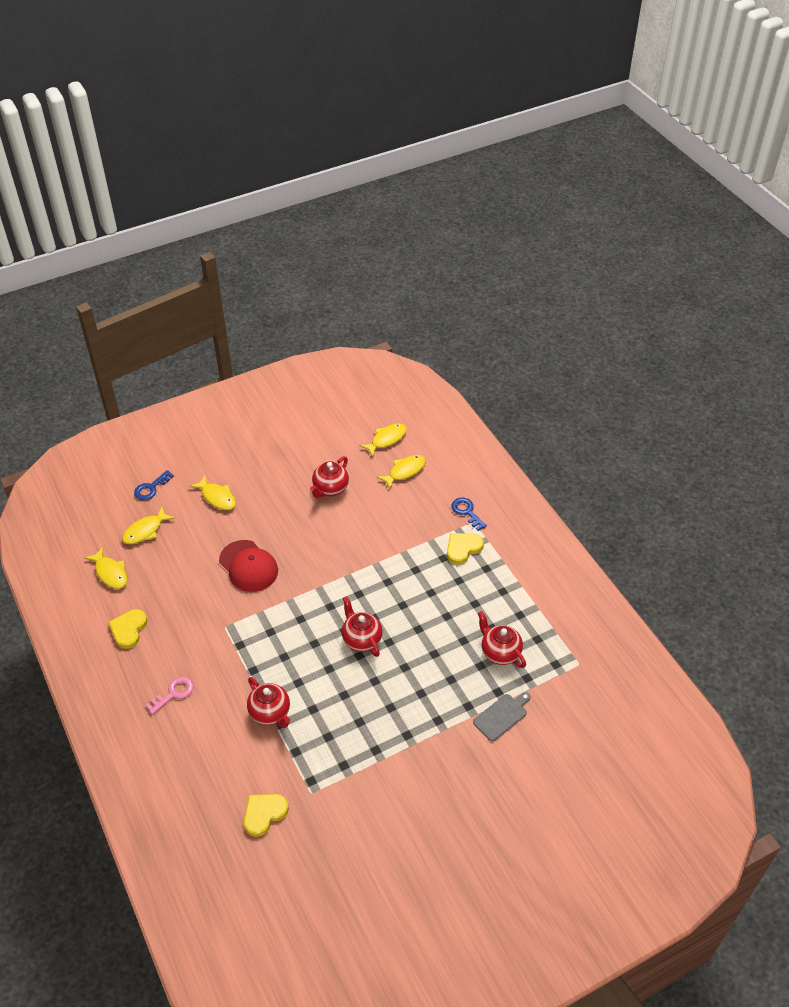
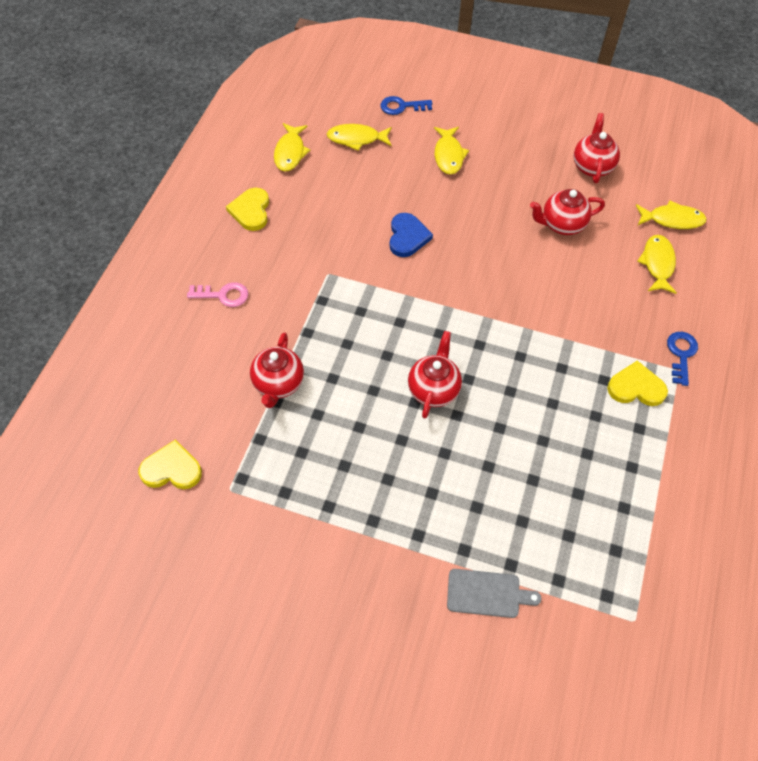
camera: 45 degrees right, 10 degrees up
yellow heart [108,609,148,649] -> yellow heart turned 60 degrees counterclockwise [226,188,269,231]
red cap [219,540,278,592] -> blue heart [390,213,433,257]
yellow fish [377,455,426,489] -> yellow fish turned 90 degrees counterclockwise [637,235,677,294]
red teapot [478,611,526,668] -> red teapot moved to [574,113,620,183]

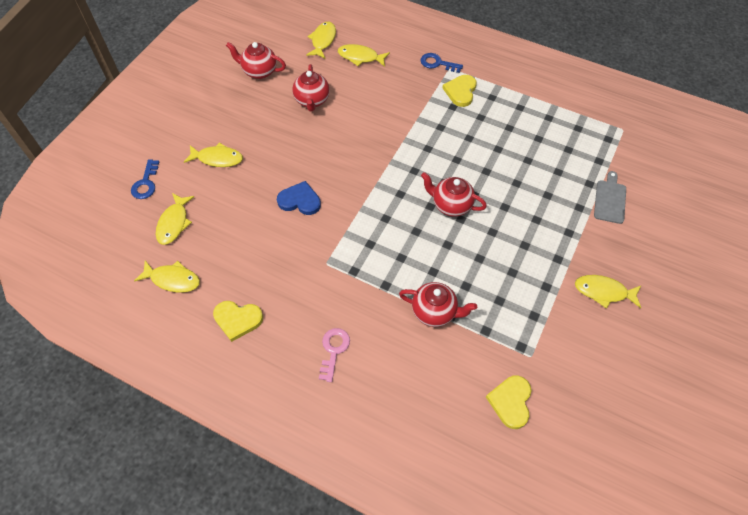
camera: 80 degrees left, 0 degrees up
none -> yellow fish [575,275,641,309]

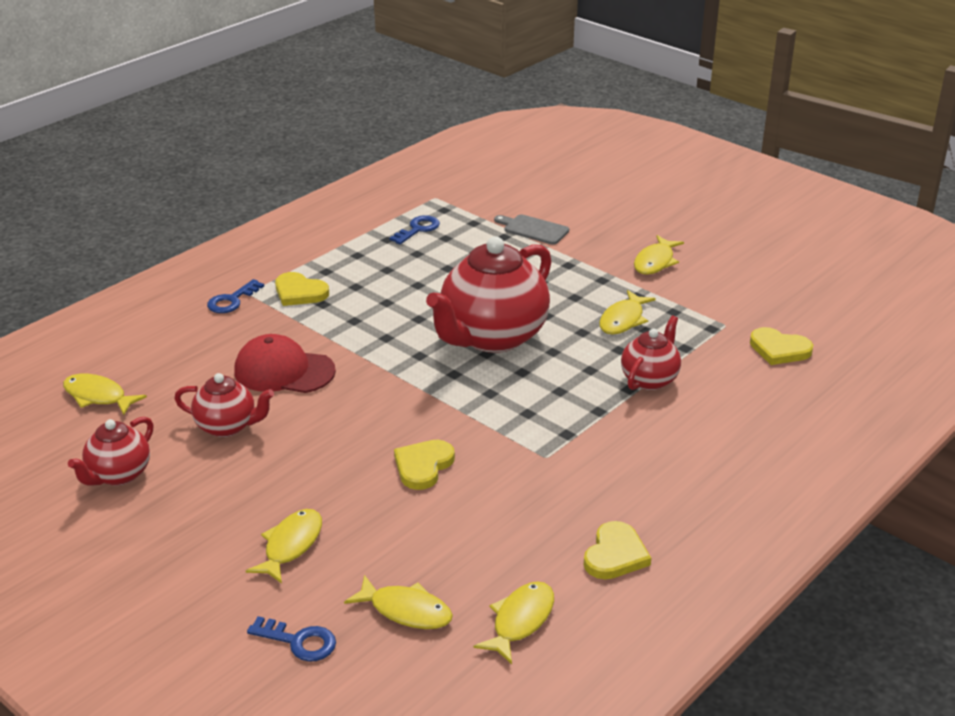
camera: 75 degrees left, 25 degrees down
blue heart [277,181,321,215] -> yellow heart [394,440,455,490]
pink key [319,328,350,382] -> none
yellow fish [338,44,390,67] -> yellow fish moved to [599,290,656,334]
red teapot [421,172,487,217] -> red teapot [426,236,552,353], size x1.92
none -> red cap [234,334,336,393]
none -> blue key [390,215,440,244]

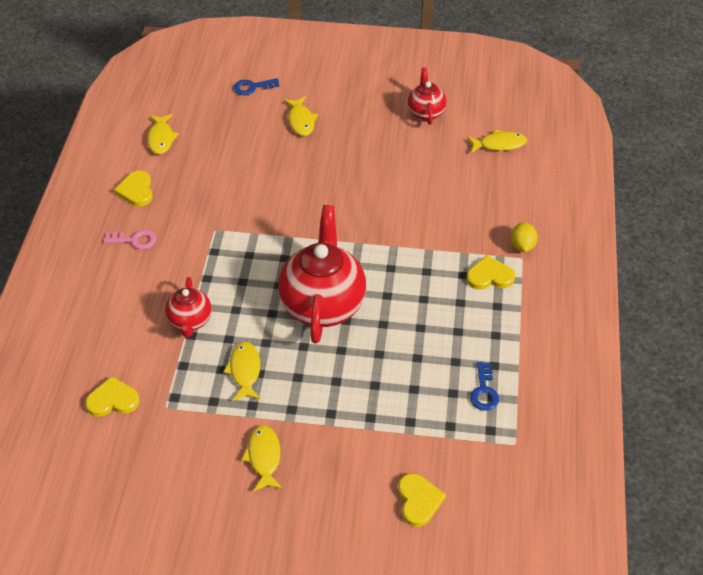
camera: 145 degrees right, 15 degrees up
red teapot [174,373,274,437] -> none
blue key [207,279,264,313] -> yellow lemon [511,222,538,252]
red cap [234,334,336,393] -> none
yellow fish [344,575,453,629] -> none
yellow heart [394,440,455,490] -> yellow heart moved to [398,473,446,527]
grey cutting board [494,214,569,245] -> none
none -> pink key [104,230,157,249]

